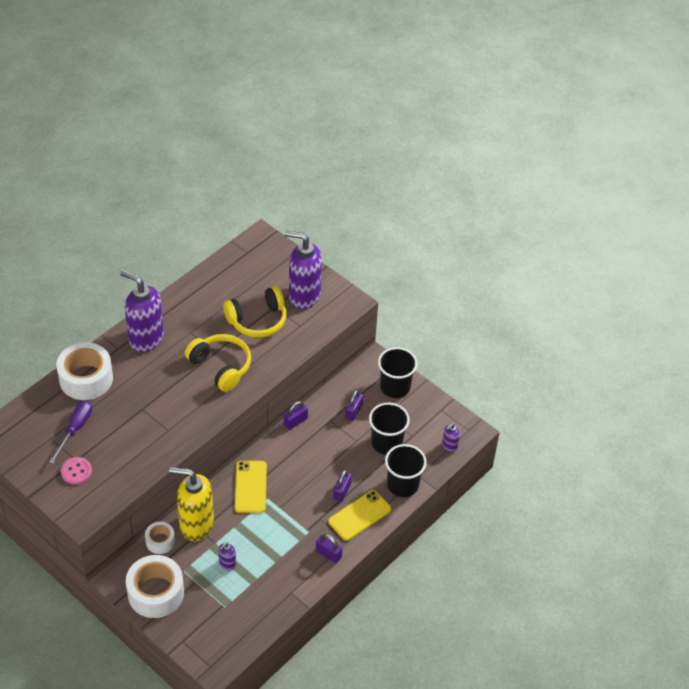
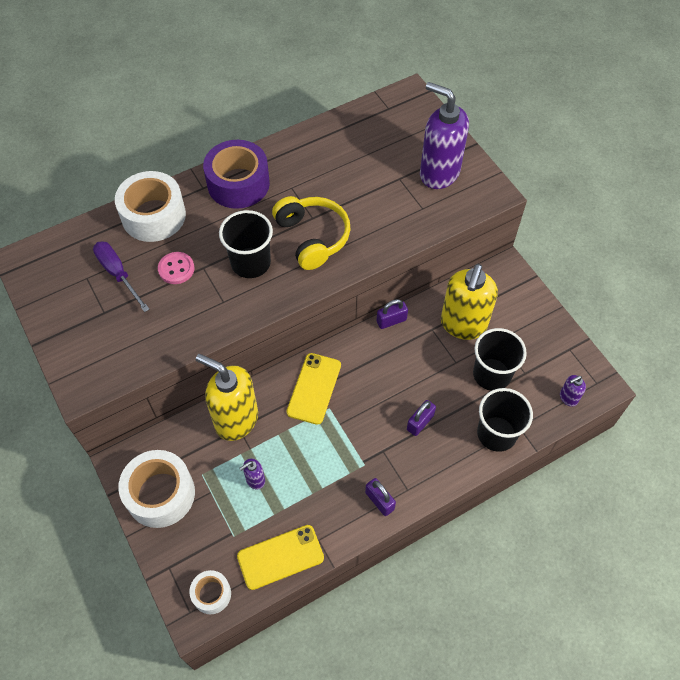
camera: 20 degrees right, 10 degrees up
purple screwdriver [49,400,92,464] -> purple screwdriver turned 75 degrees counterclockwise [93,241,149,312]
pink button [61,457,92,484] -> pink button moved to [158,252,195,284]
purple soap dispenser [120,270,164,352] -> purple tape [203,140,270,209]
white tape [145,522,175,554] -> white tape moved to [190,570,231,614]
yellow headphones [223,286,286,338] -> none
yellow phone [328,490,391,541] -> yellow phone moved to [237,525,324,590]
purple padlock [345,390,363,421] -> yellow soap dispenser [441,264,498,340]
black cup [378,347,417,398] -> black cup moved to [219,210,273,278]

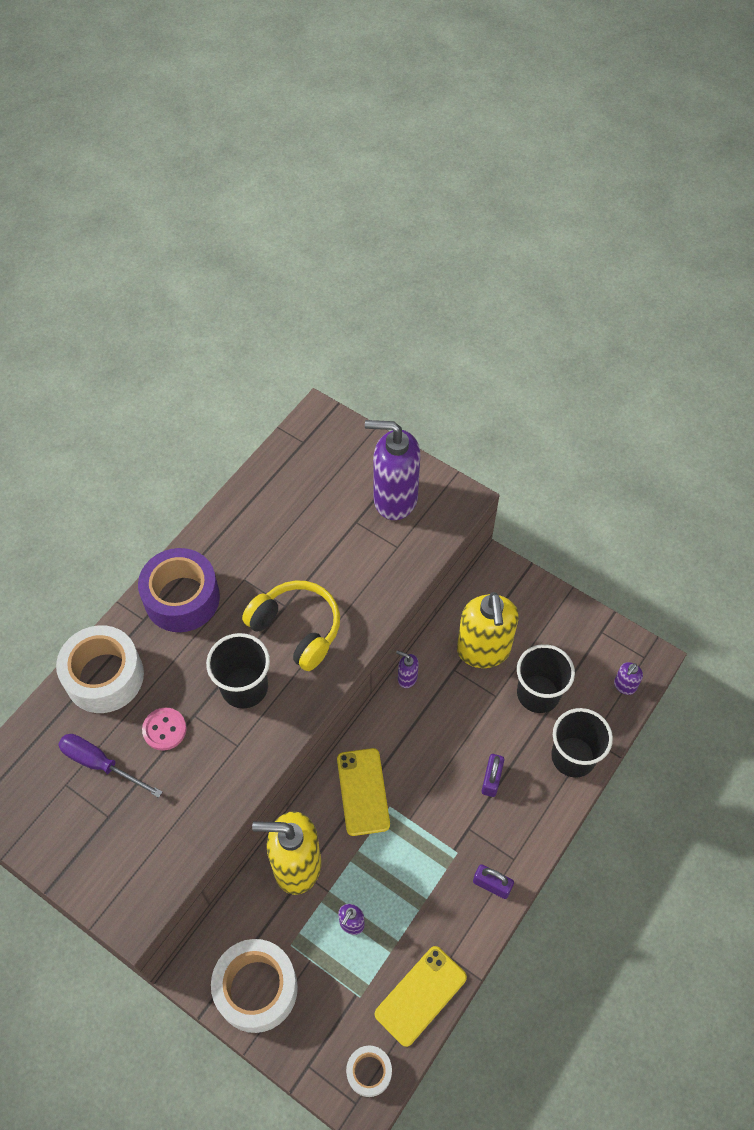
camera: 25 degrees left, 0 degrees up
purple padlock [376,299,408,329] -> purple soap dispenser [396,650,419,688]

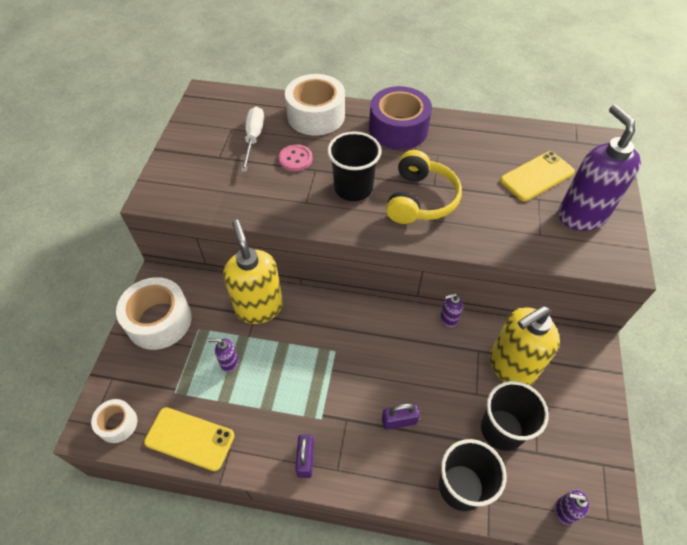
camera: 65 degrees right, 5 degrees down
purple screwdriver [58,734,163,798] -> white screwdriver [241,107,264,172]
yellow phone [337,748,390,836] -> yellow phone moved to [500,151,575,201]
purple soap dispenser [396,650,419,688] -> purple soap dispenser turned 105 degrees counterclockwise [440,293,463,328]

